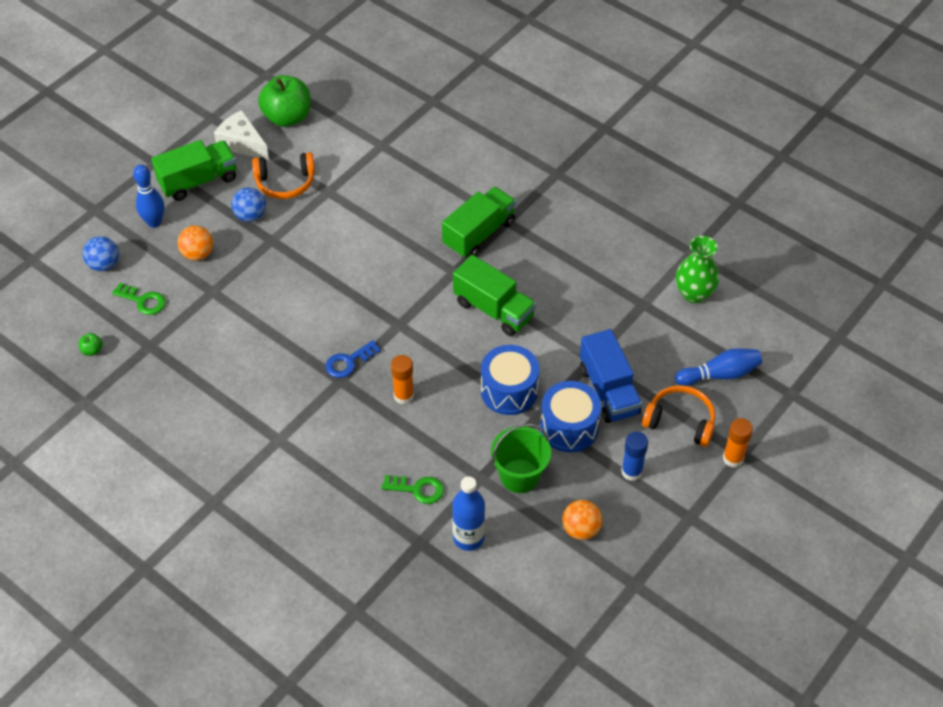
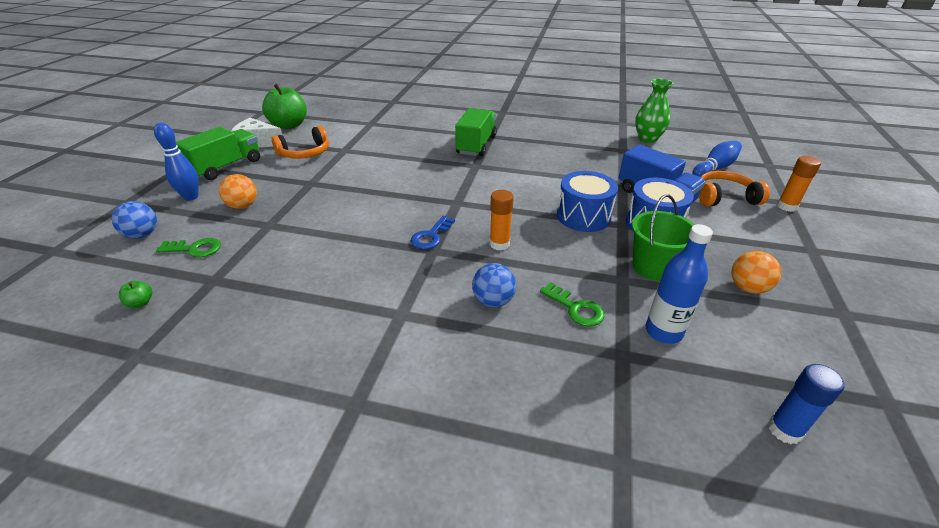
camera: 25 degrees left, 15 degrees down
blue ball [231,187,266,222] -> blue ball moved to [472,263,516,307]
green key [381,475,444,504] -> green key turned 60 degrees clockwise [540,282,604,326]
green truck [453,255,536,336] -> none
blue glue stick [621,432,648,481] -> blue glue stick moved to [768,364,845,444]

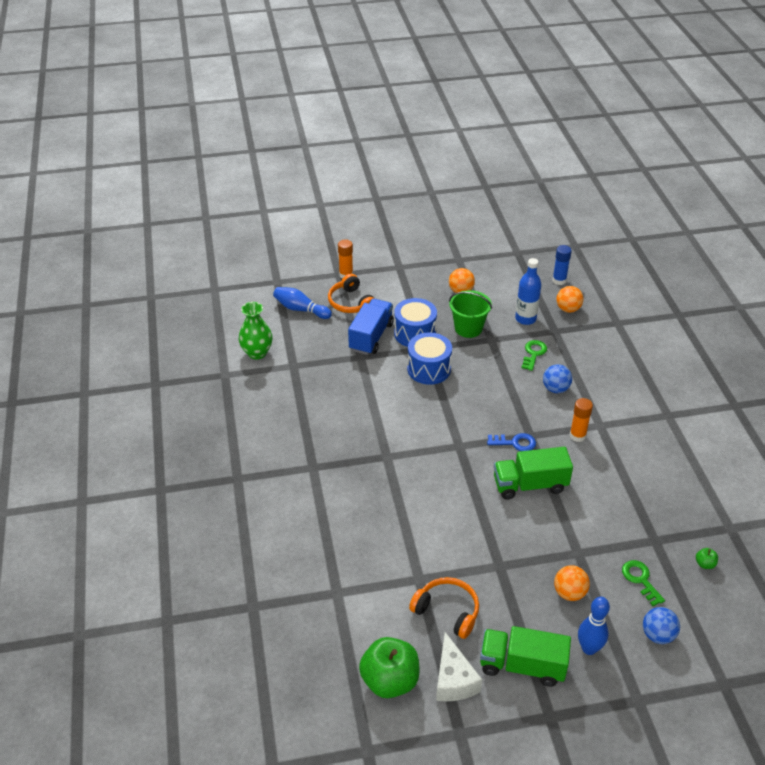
camera: 115 degrees left, 5 degrees up
green truck [455,108,497,156] -> green truck moved to [494,447,573,500]
orange glue stick [490,190,514,250] -> orange glue stick moved to [570,398,593,442]
none -> orange ball [556,286,583,313]

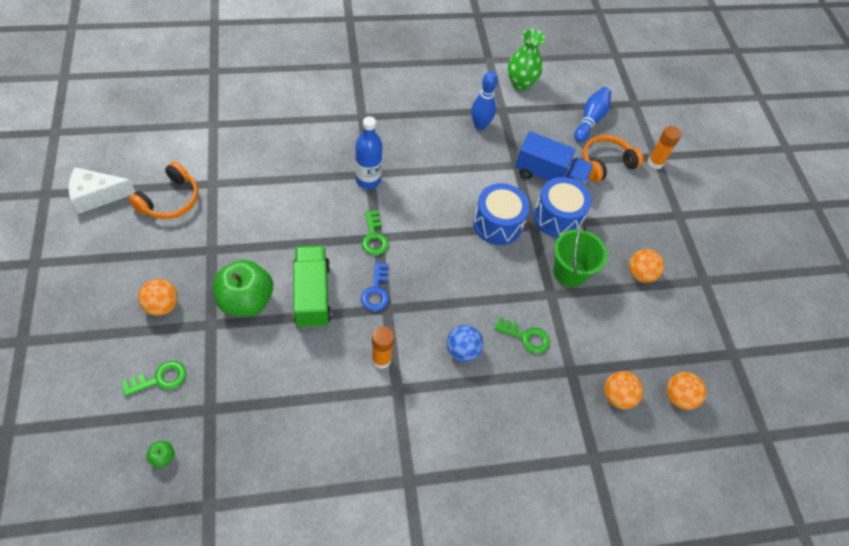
camera: 85 degrees right, 15 degrees up
green apple [359,637,419,698] -> green apple moved to [213,260,273,317]
green truck [480,626,571,687] -> none
blue bottle [515,258,541,325] -> blue bottle moved to [355,116,382,189]
blue glue stick [552,245,572,285] -> orange ball [667,372,706,410]
blue bowling pin [578,597,610,655] -> blue bowling pin moved to [471,71,498,130]
blue ball [643,607,680,644] -> none
none -> green key [362,210,389,255]

